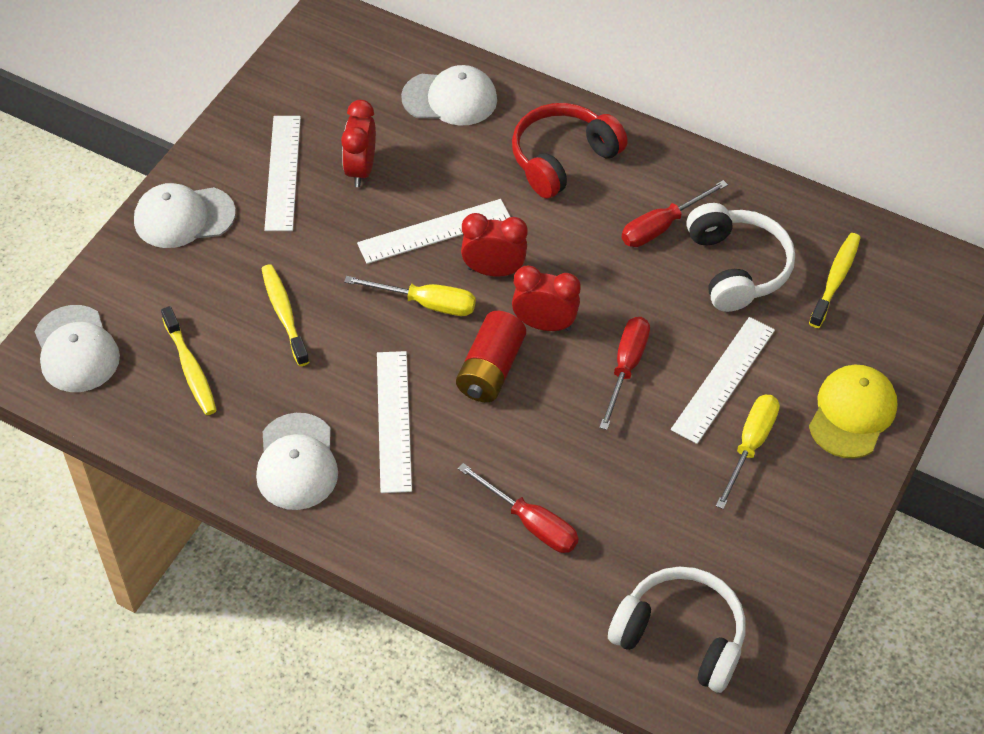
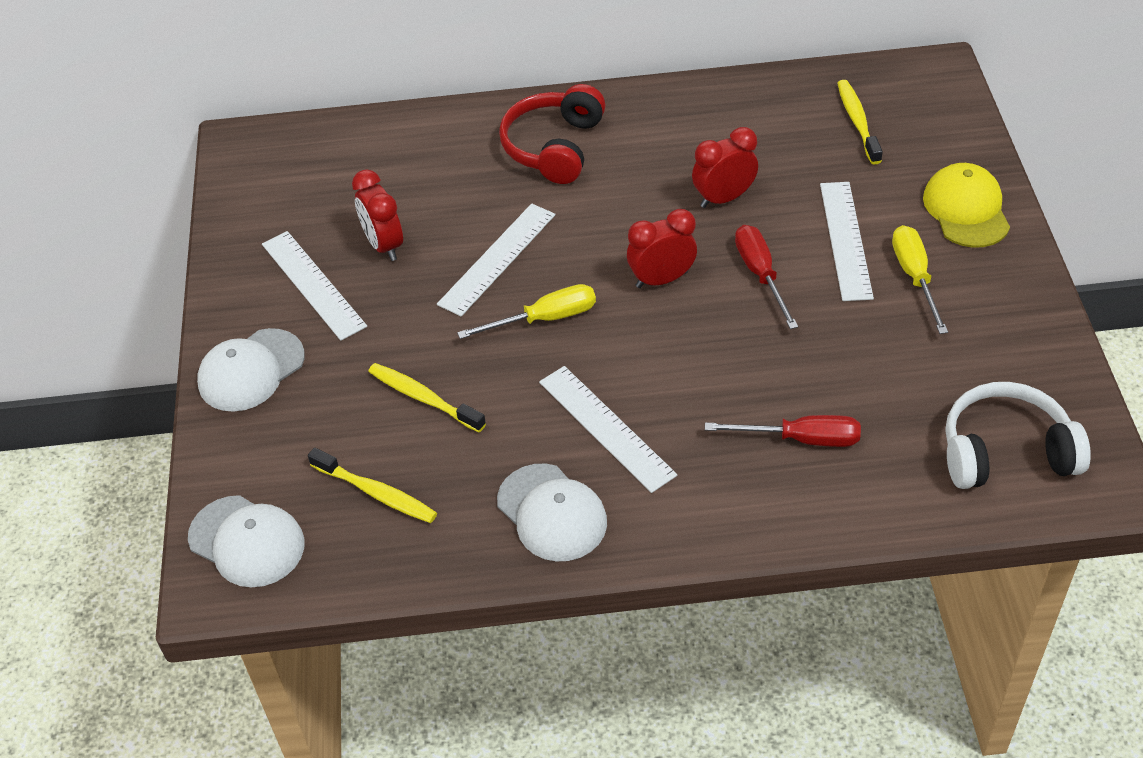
camera: 30 degrees left, 5 degrees down
white cap [401,65,497,126] -> none
red battery [456,311,526,402] -> none
red clock [461,213,528,277] -> red clock moved to [692,127,758,208]
red screwdriver [622,180,728,247] -> none
white headphones [686,203,795,312] -> none

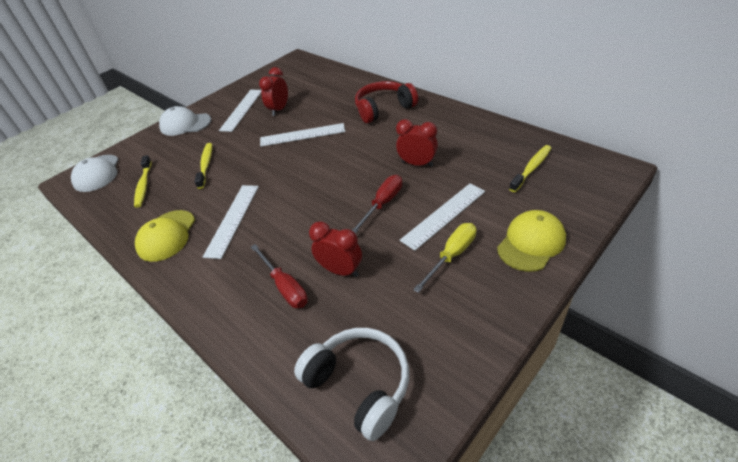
camera: 50 degrees right, 5 degrees down
yellow screwdriver [457,284,596,339] -> none
white cap [497,464,607,561] -> yellow cap [135,210,195,262]
red clock [627,209,697,288] -> red clock moved to [309,221,362,277]

